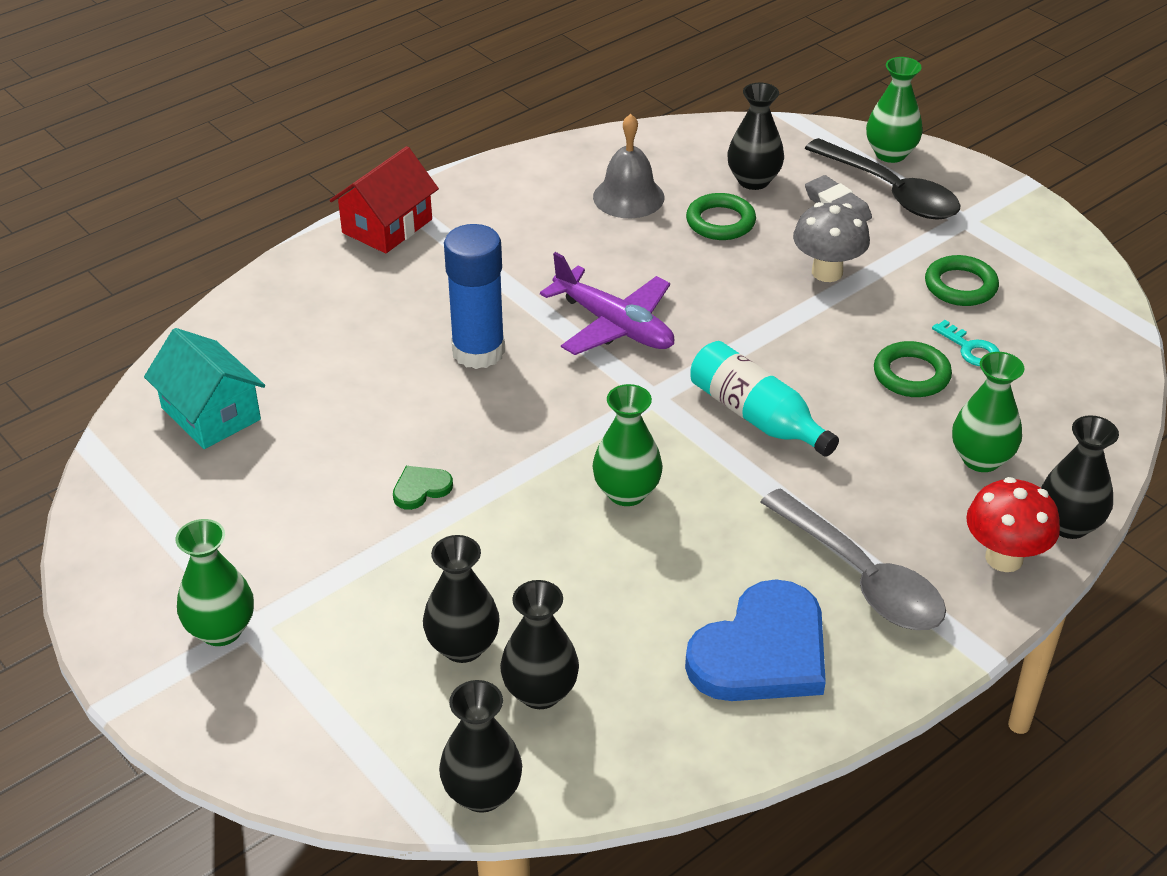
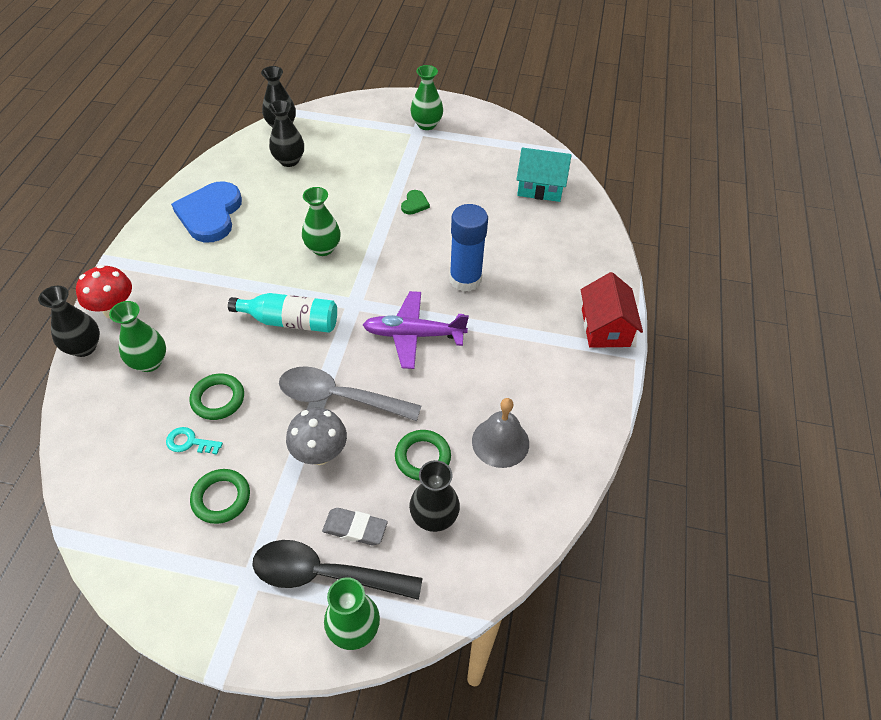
camera: 140 degrees right, 10 degrees up
black vase [423,535,500,663] -> none
grey spoon [760,489,946,630] -> grey spoon moved to [279,366,421,421]

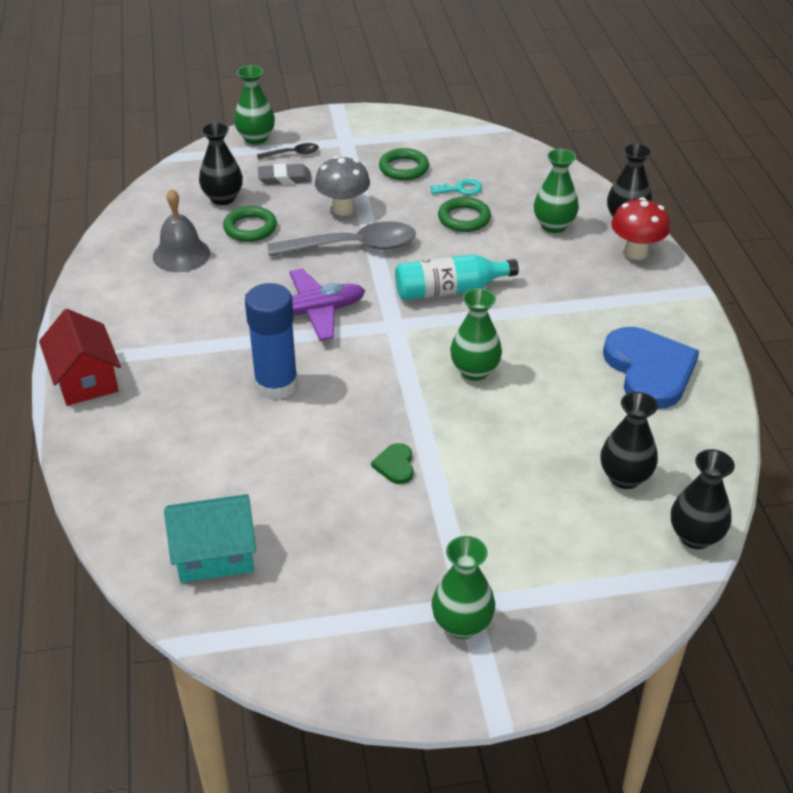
camera: 160 degrees right, 10 degrees down
black spoon [252,540,422,600] -> black spoon [257,143,319,159], size x0.46

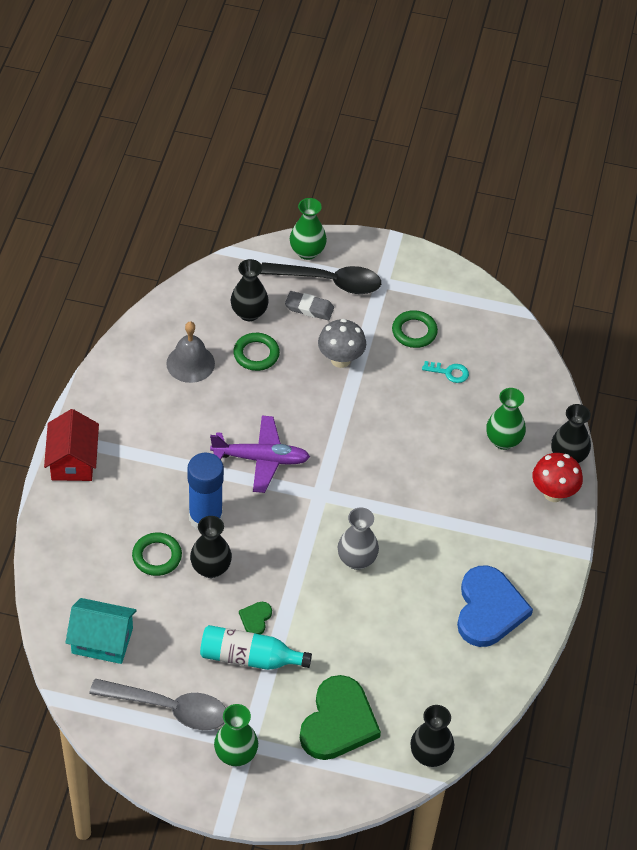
camera: 20 degrees right, 10 degrees up
black spoon [257,143,319,159] -> black spoon [260,262,381,294], size x2.16
grey spoon [268,221,416,256] -> grey spoon moved to [89,678,226,730]
turquoise bottle [395,254,519,301] -> turquoise bottle moved to [200,625,312,670]
green ring [438,197,491,232] -> green ring moved to [132,532,182,576]
green vase [450,288,502,381] -> grey vase [338,507,379,570]
black vase [600,392,658,489] -> black vase moved to [190,516,232,578]
none -> green heart [300,675,381,760]

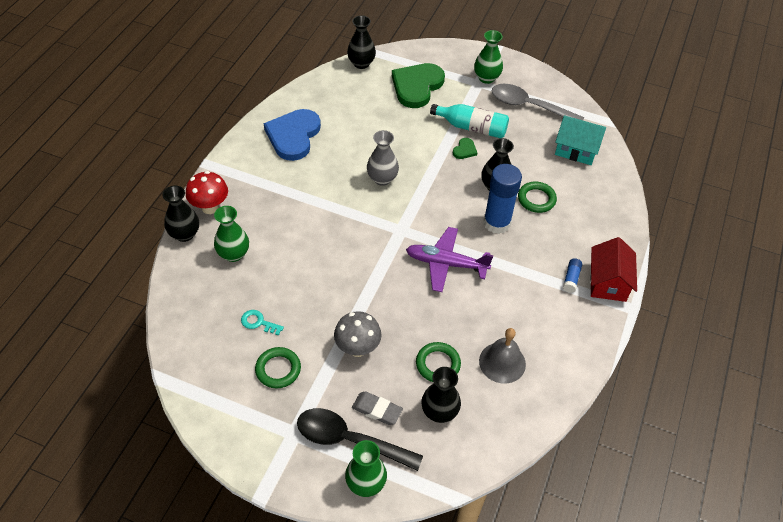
camera: 170 degrees left, 0 degrees up
none -> blue glue stick [563,258,582,293]

